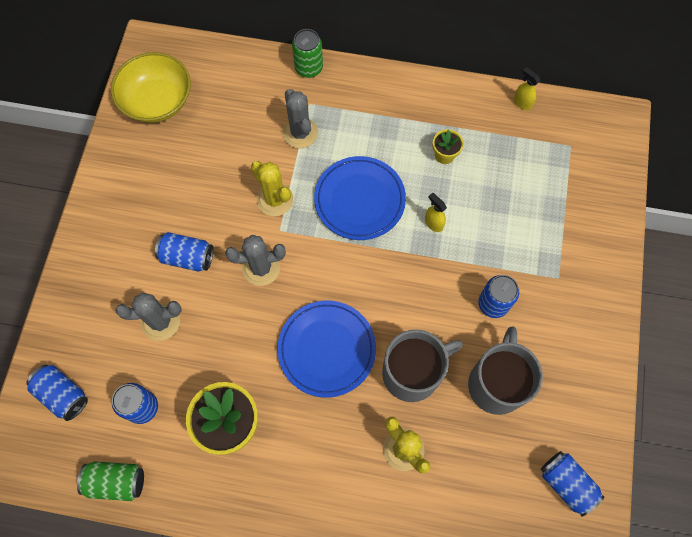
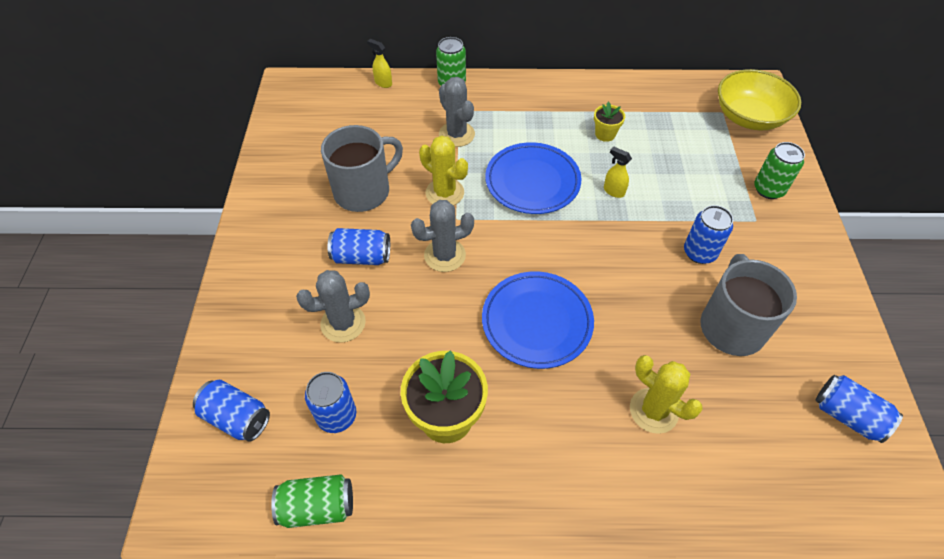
camera: 10 degrees left, 15 degrees down
yellow bowl [111,52,191,123] -> yellow bowl moved to [718,69,801,130]
grey mug [382,329,463,402] -> grey mug moved to [321,125,403,212]
yellow spray bottle [514,67,540,110] -> yellow spray bottle moved to [367,39,392,88]
none -> green can [754,142,805,199]

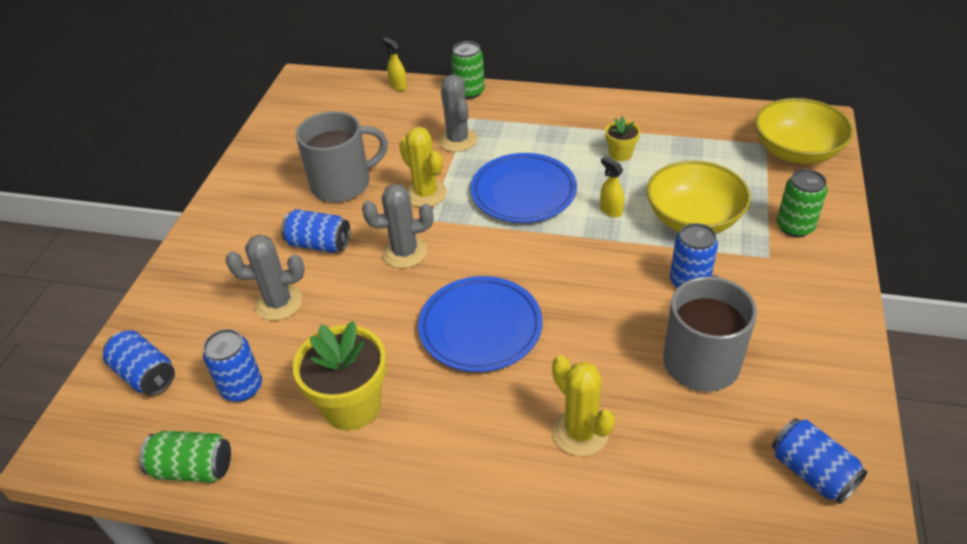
camera: 15 degrees right, 10 degrees down
none -> yellow bowl [646,161,751,233]

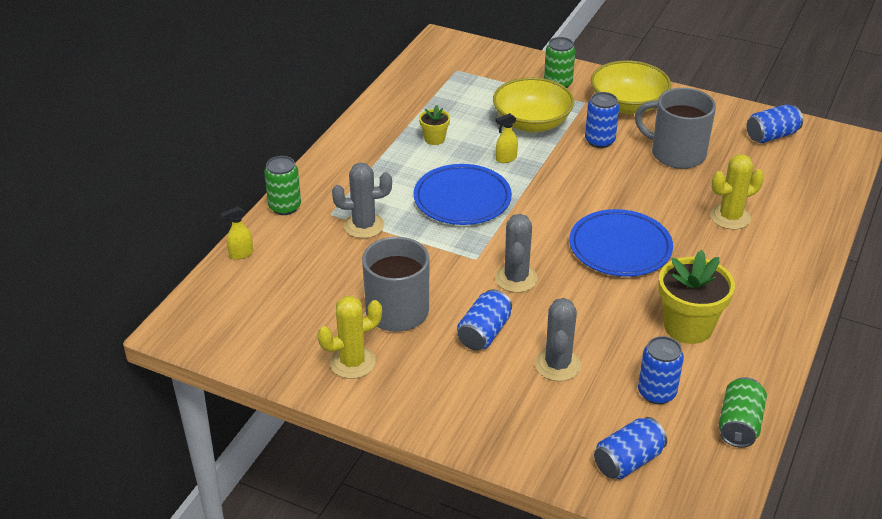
camera: 80 degrees left, 5 degrees down
yellow cactus [399,127,447,207] -> yellow cactus moved to [317,296,382,379]
yellow bowl [755,98,854,164] -> yellow bowl moved to [591,60,671,114]

